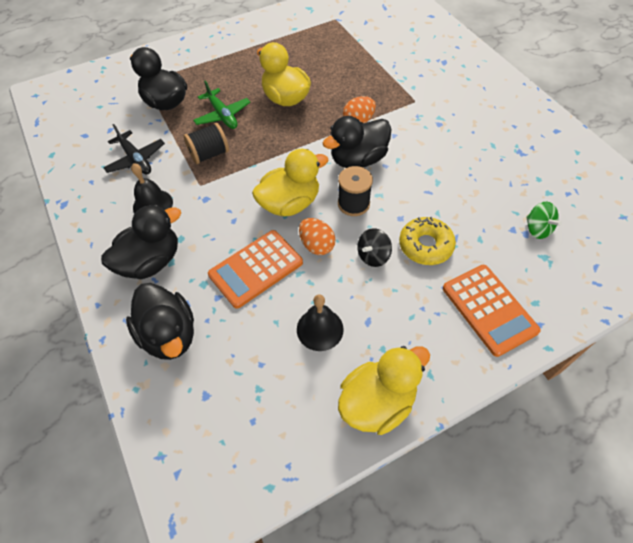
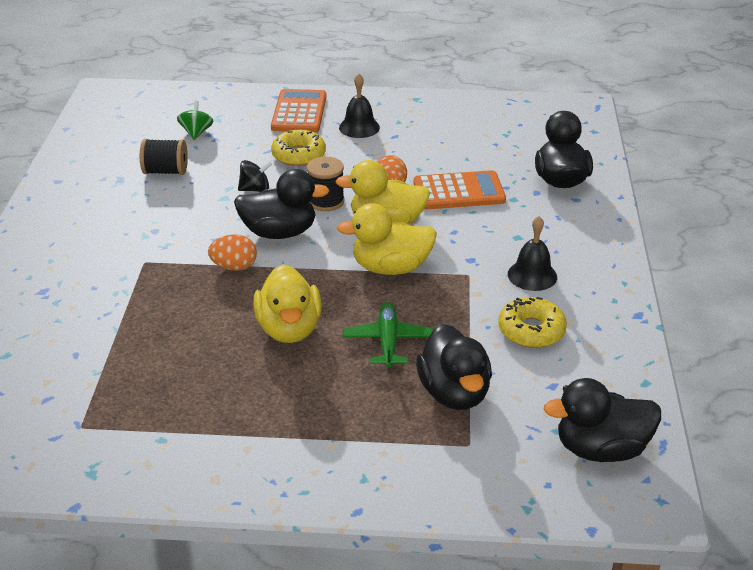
camera: 150 degrees left, 20 degrees down
black duck [101,205,181,279] -> black duck moved to [544,378,661,462]
black plane [103,124,165,174] -> yellow donut [498,297,567,348]
black spool [184,123,229,164] -> black spool moved to [140,139,188,175]
black bell [297,294,344,351] -> black bell moved to [339,74,380,138]
yellow duck [338,346,430,435] -> yellow duck moved to [337,203,437,275]
black spinning top [357,228,392,267] -> black spinning top moved to [238,160,272,192]

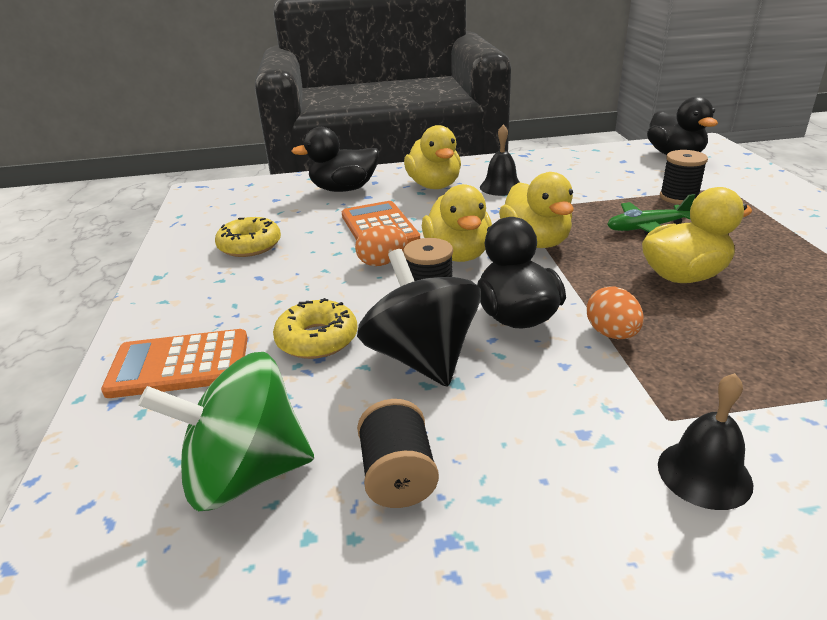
camera: 100 degrees left, 5 degrees down
green spinning top [177,101,214,140] -> green spinning top [138,352,314,511], size x2.11
black spinning top [238,160,272,192] -> black spinning top [357,249,481,387], size x2.11
black bell [339,74,380,138] -> black bell moved to [658,373,753,510]
black duck [416,324,492,410] -> black spool [660,150,708,204]
yellow donut [498,297,567,348] -> yellow donut moved to [215,217,281,257]
none -> yellow duck [404,125,461,189]

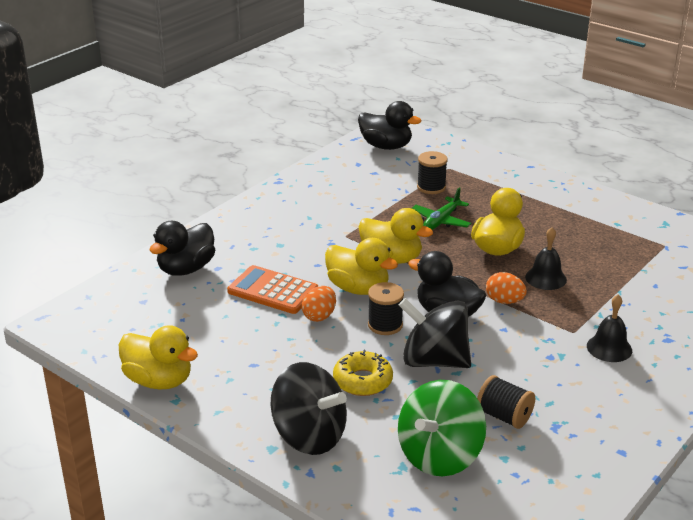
camera: 45 degrees left, 0 degrees up
orange calculator [101,329,248,398] -> black spinning top [271,362,347,455]
yellow donut [215,217,281,257] -> none
yellow duck [404,125,461,189] -> yellow duck moved to [119,325,198,390]
black bell [480,124,520,196] -> black bell moved to [525,227,567,290]

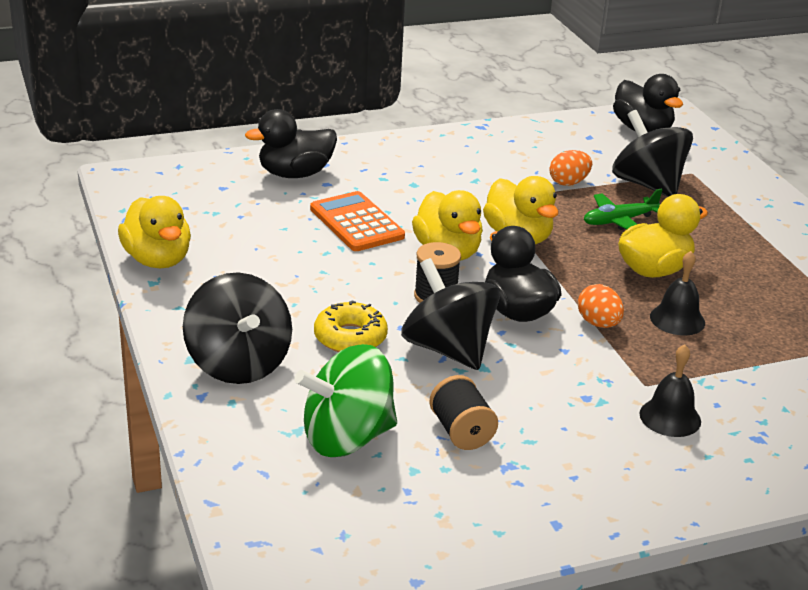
camera: 30 degrees right, 0 degrees up
orange egg [302,286,336,322] -> orange egg moved to [549,150,592,186]
black spool [417,151,448,194] -> black spinning top [612,110,693,197]

